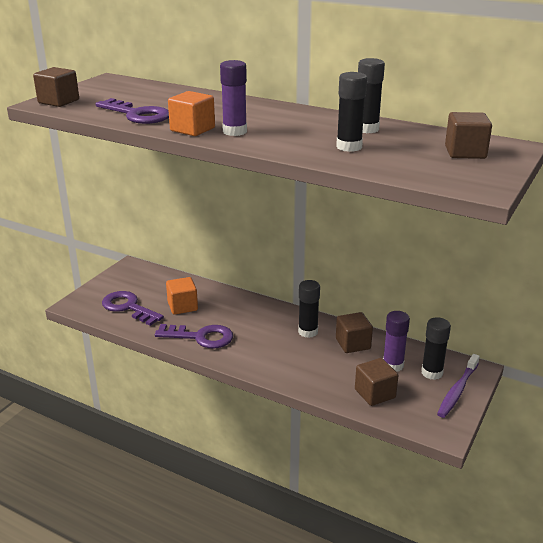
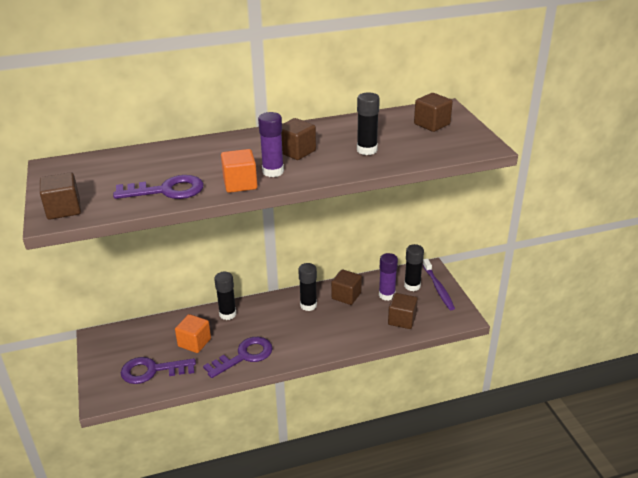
camera: 45 degrees left, 5 degrees up
black glue stick [358,58,385,133] -> black glue stick moved to [214,272,236,320]
none -> brown cube [281,118,316,160]

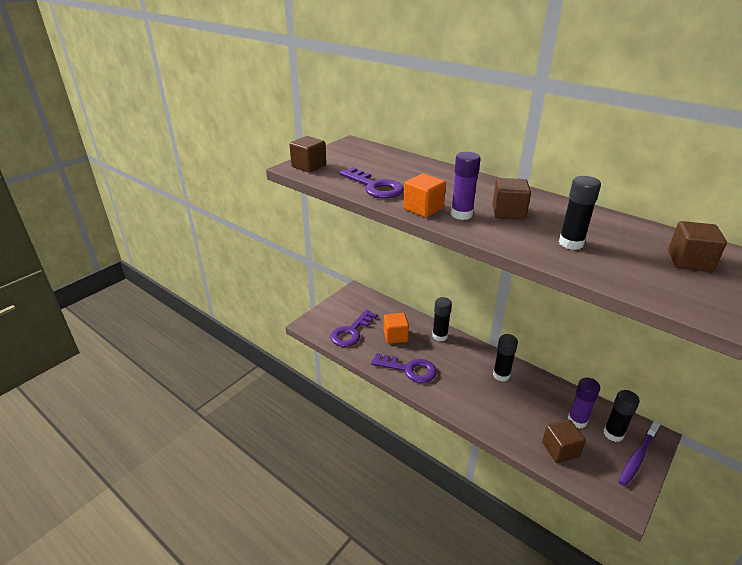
camera: 55 degrees right, 0 degrees up
purple key [121,357,196,384] -> purple key turned 105 degrees counterclockwise [330,310,377,347]
brown cube [331,269,362,305] -> none

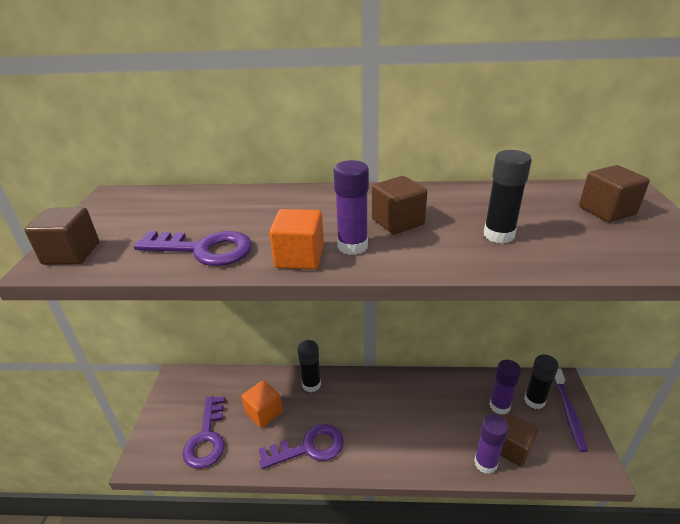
camera: 35 degrees left, 0 degrees up
black glue stick [493,334,518,382] -> none
none -> purple glue stick [474,414,509,474]

